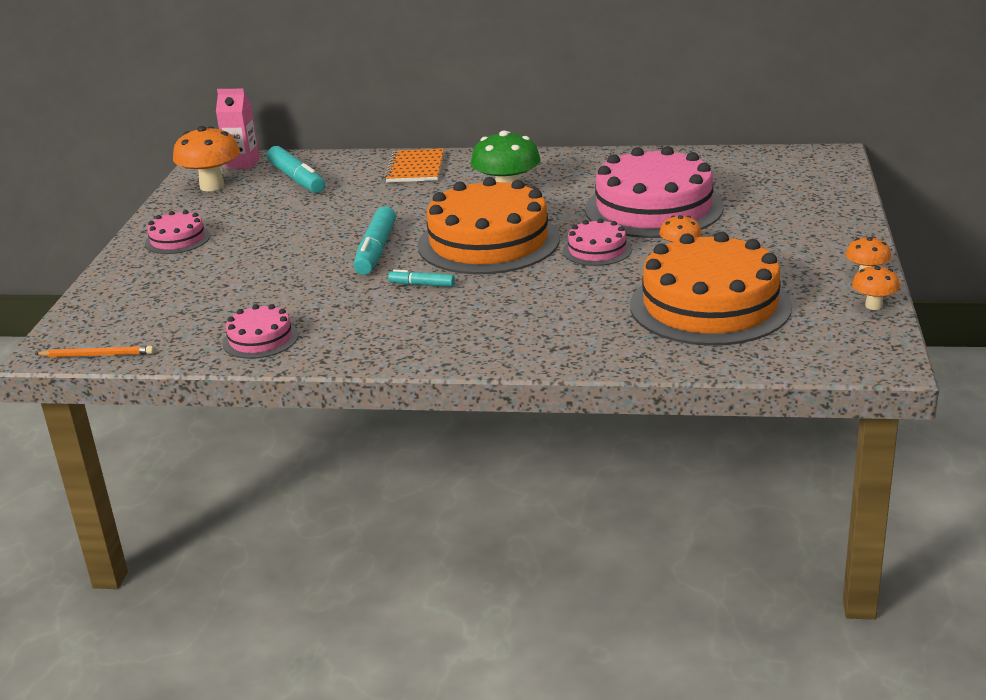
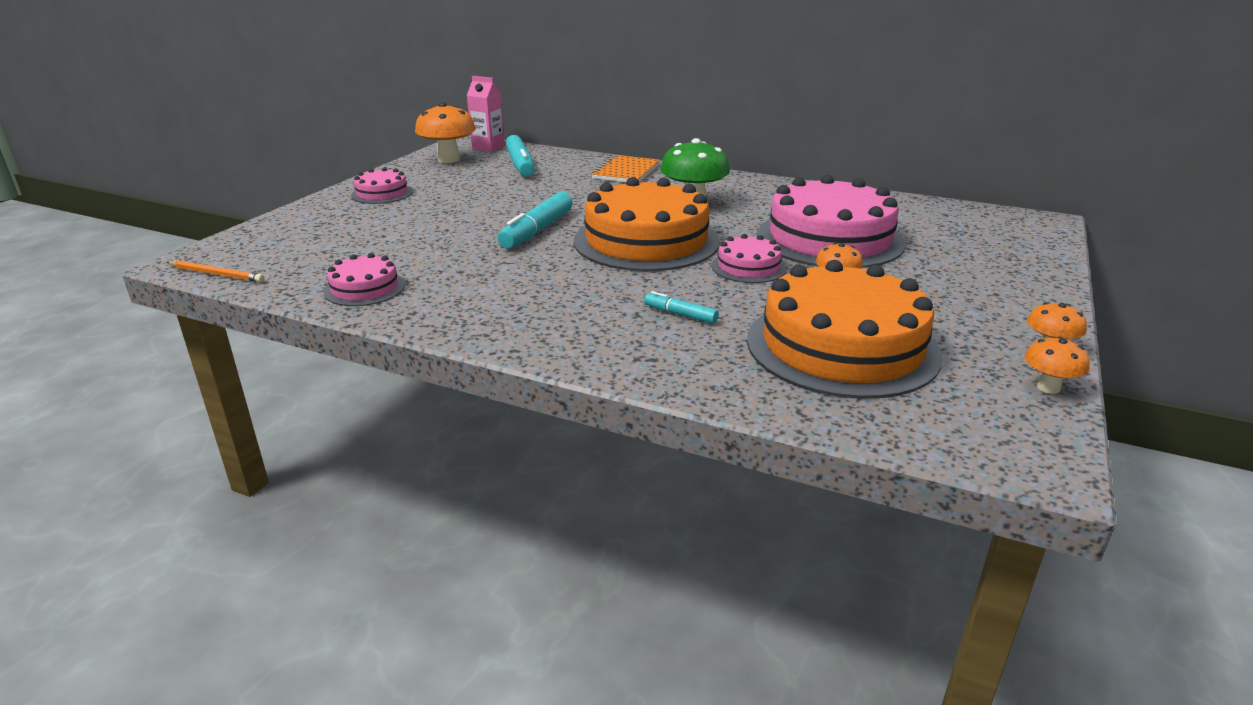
camera: 15 degrees right, 0 degrees up
turquoise marker [388,270,455,287] -> turquoise marker moved to [644,291,719,324]

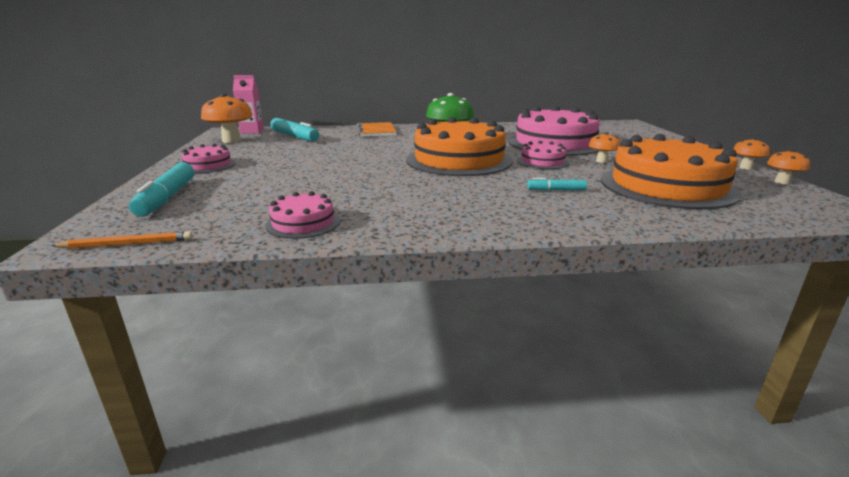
camera: 30 degrees left, 5 degrees down
turquoise marker [498,192,573,249] -> turquoise marker moved to [129,162,194,217]

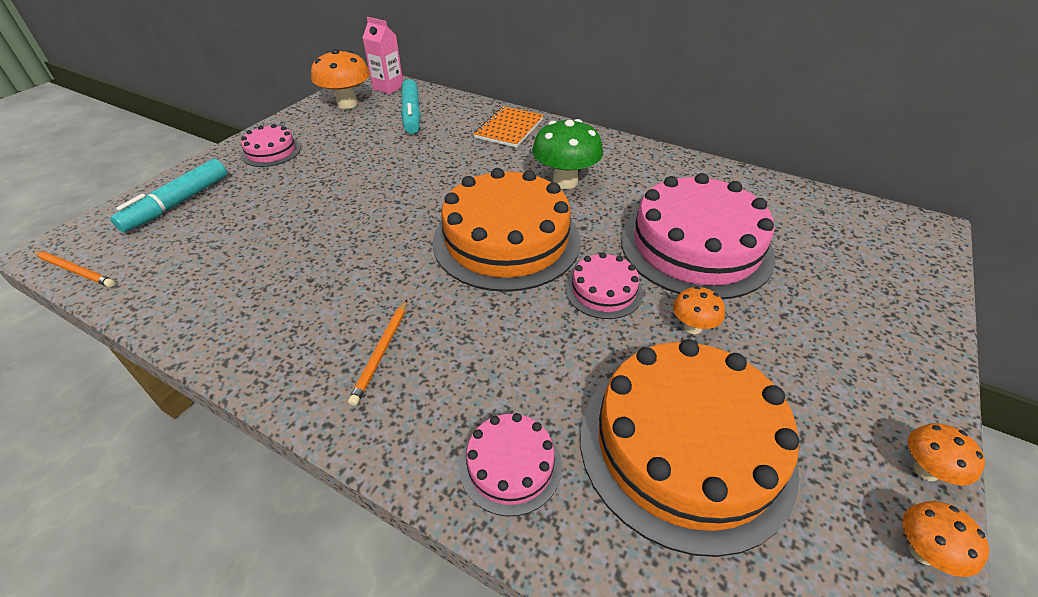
camera: 35 degrees right, 20 degrees up
pink cake [265,191,340,239] -> pink cake moved to [459,413,562,516]
turquoise marker [527,178,587,191] -> none
none -> orange pencil [348,300,407,406]

